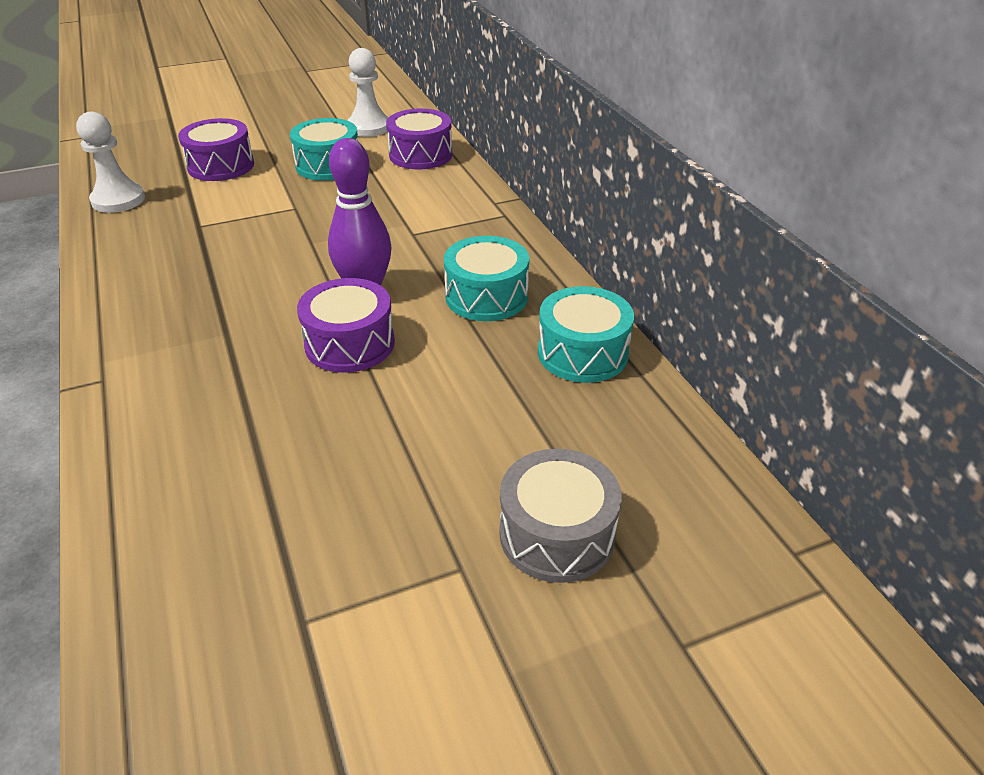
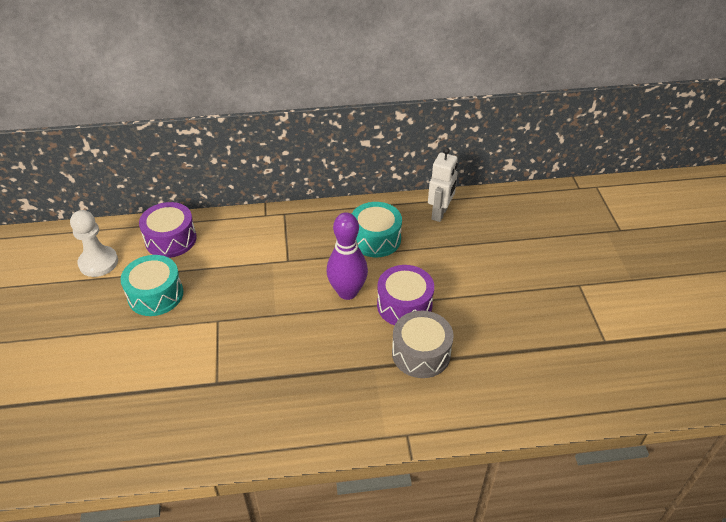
camera: 75 degrees left, 5 degrees up
white pawn [76,112,145,213] -> none
purple drum [178,118,254,181] -> none
grey drum [499,449,622,583] -> grey drum moved to [392,311,454,378]
turquoise drum [538,286,634,383] -> white robot [428,148,458,222]

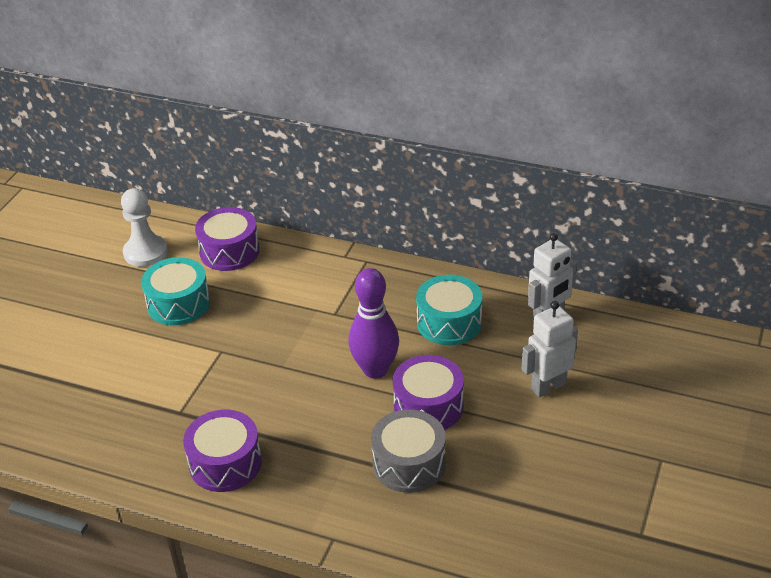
camera: 30 degrees right, 5 degrees down
none -> purple drum [183,410,262,492]
none -> white robot [522,301,578,397]

